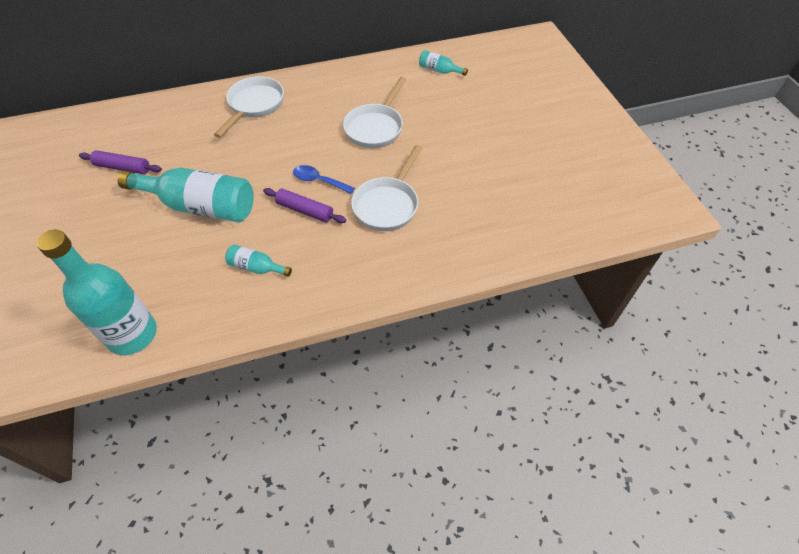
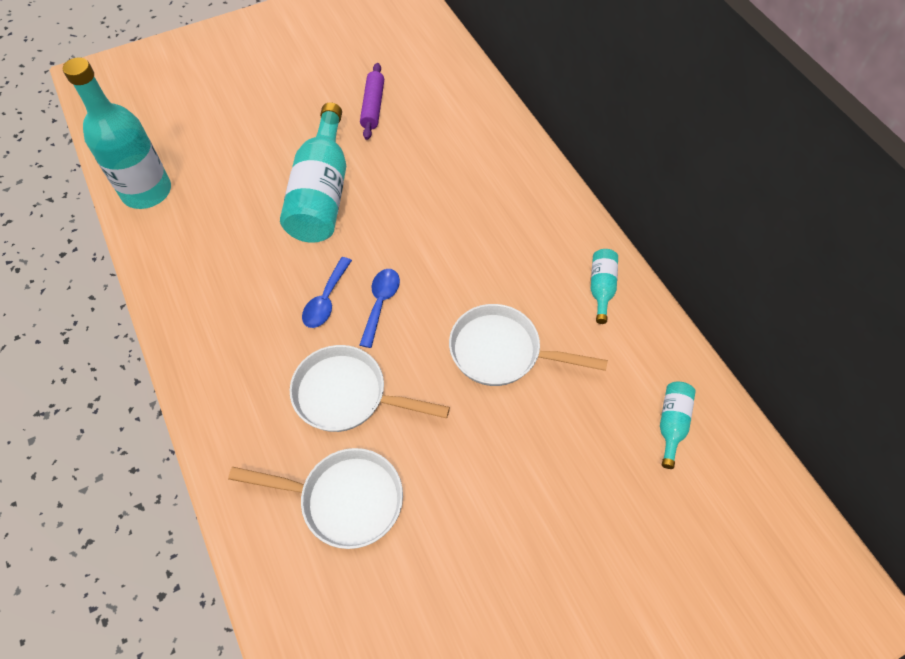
camera: 80 degrees right, 5 degrees up
white pan [214,76,284,138] -> white pan moved to [228,448,403,549]
turquoise bottle [225,245,292,277] -> turquoise bottle moved to [591,249,618,324]
purple rolling pin [263,188,346,223] -> blue spoon [302,257,352,328]

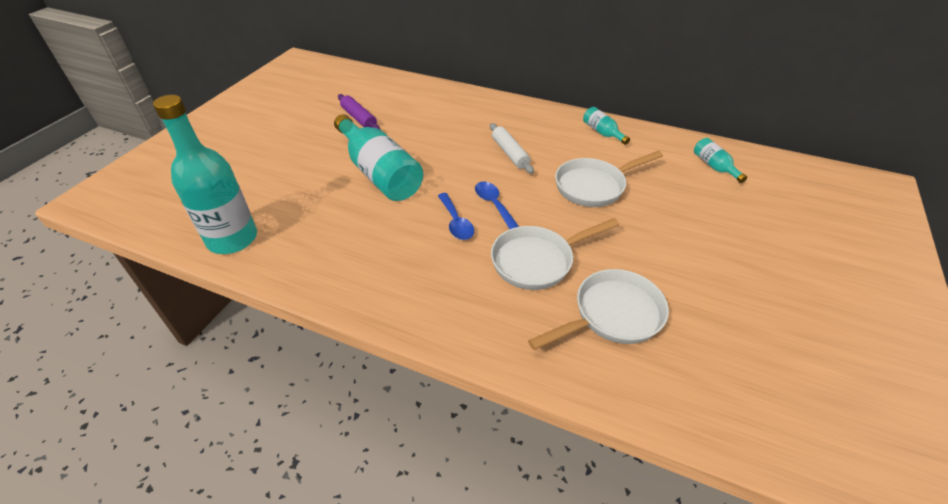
camera: 40 degrees left, 15 degrees down
none -> white rolling pin [490,123,534,174]

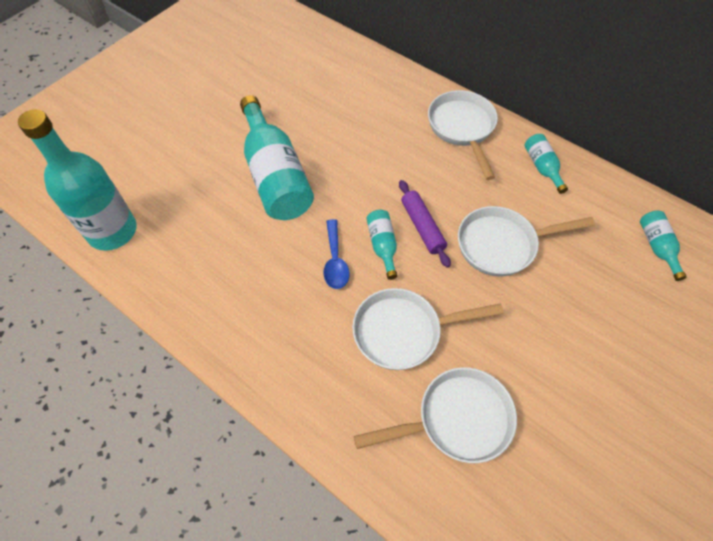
camera: 15 degrees right, 15 degrees up
purple rolling pin [338,94,380,129] -> purple rolling pin moved to [399,180,451,268]
blue spoon [475,181,519,229] -> turquoise bottle [367,210,397,280]
white rolling pin [490,123,534,174] -> none
none -> white pan [428,90,498,180]

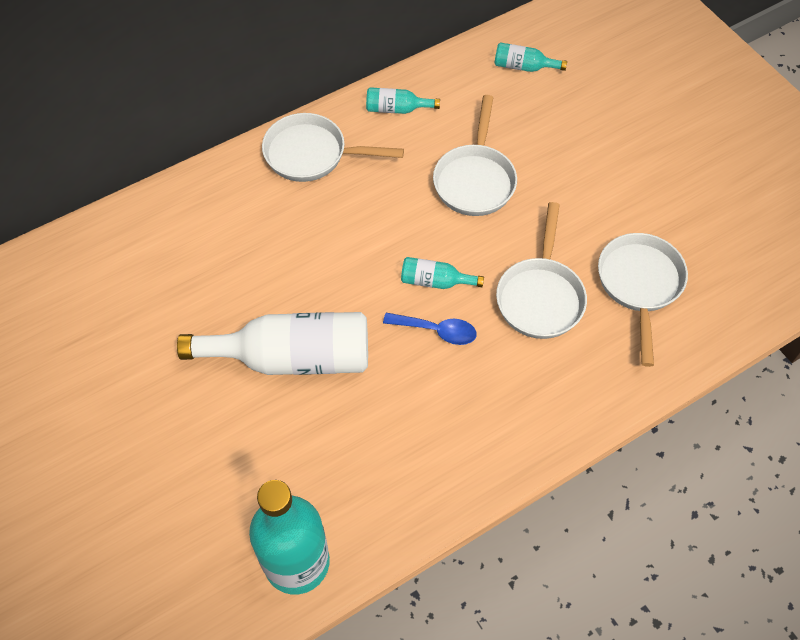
camera: 70 degrees left, 0 degrees up
turquoise bottle [240,95,314,220] -> white bottle [177,312,368,375]
purple rolling pin [399,180,451,268] -> none

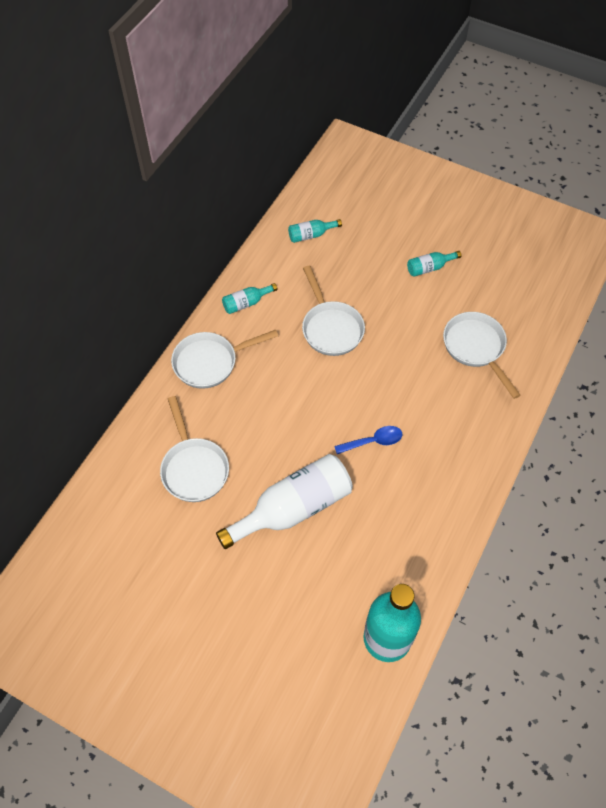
camera: 30 degrees left, 0 degrees up
turquoise bottle [401,257,484,289] -> turquoise bottle moved to [407,251,462,277]
white pan [496,202,587,339] -> white pan moved to [160,396,229,502]

